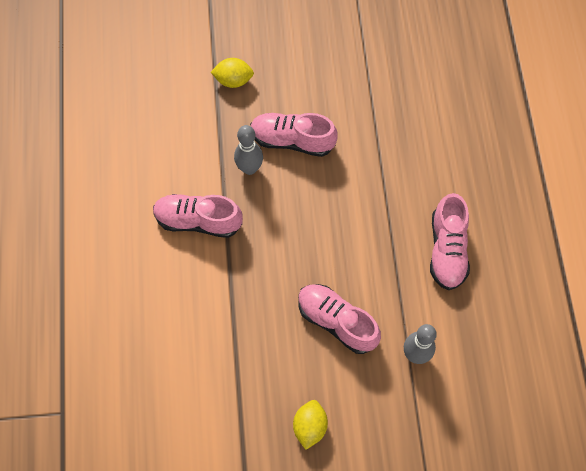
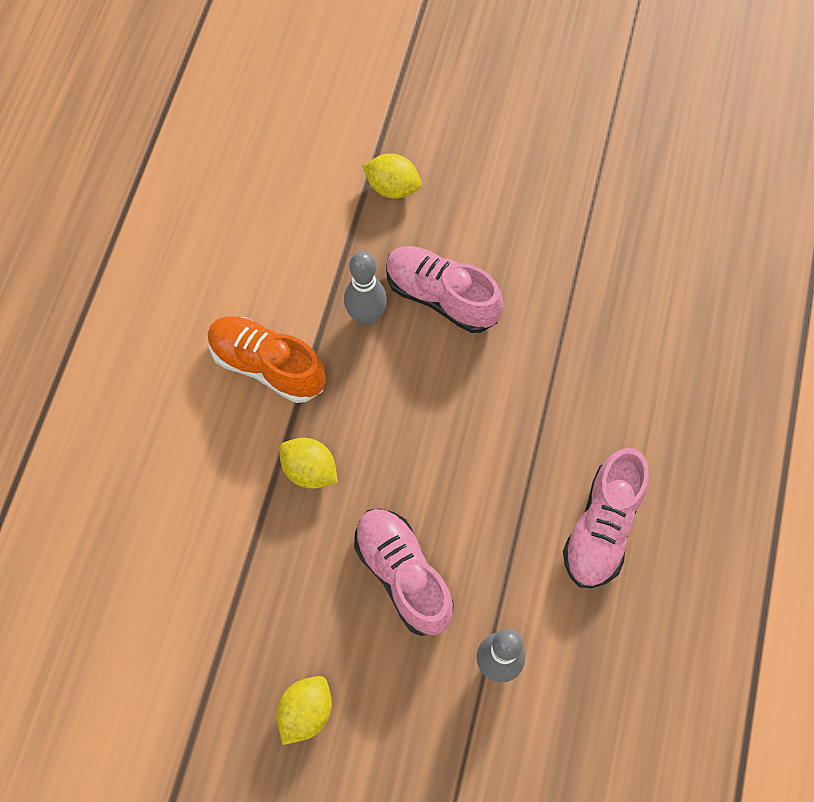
camera: 20 degrees right, 0 degrees up
pink shoe [153,194,243,238] -> orange shoe [208,316,325,403]
none -> yellow lemon [279,438,338,489]

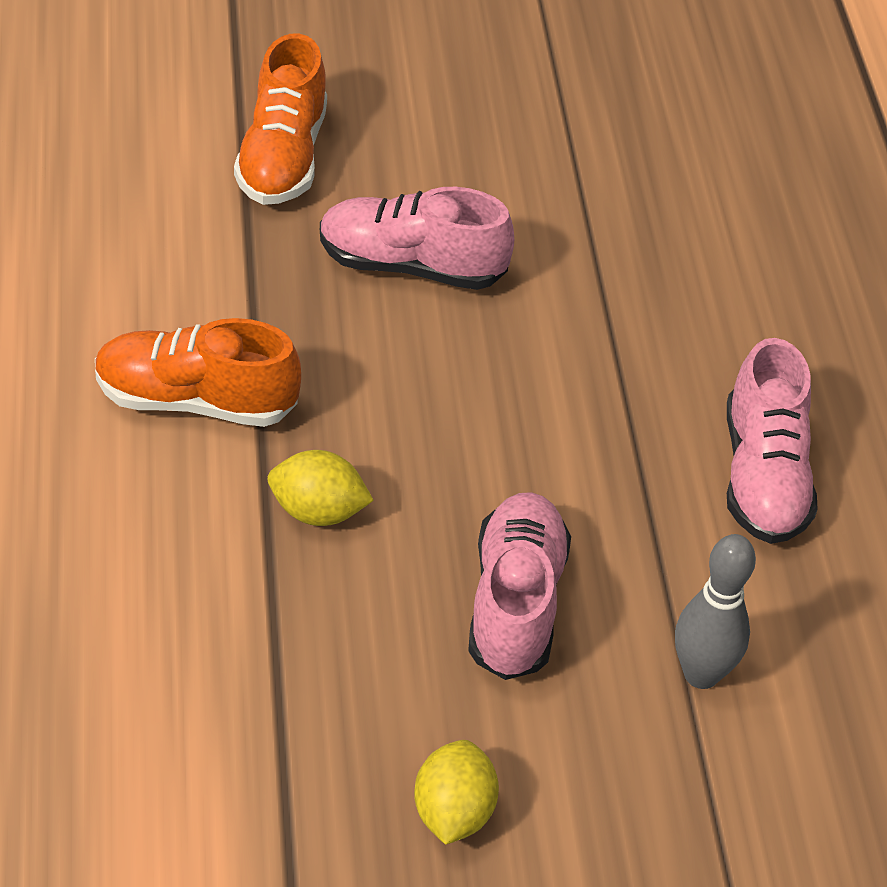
camera: 25 degrees left, 20 degrees down
grey bowling pin [344,252,387,326] -> none
pink shoe [354,508,454,636] -> pink shoe turned 60 degrees clockwise [468,492,571,680]
yellow lemon [362,154,422,199] -> orange shoe [234,33,327,205]

